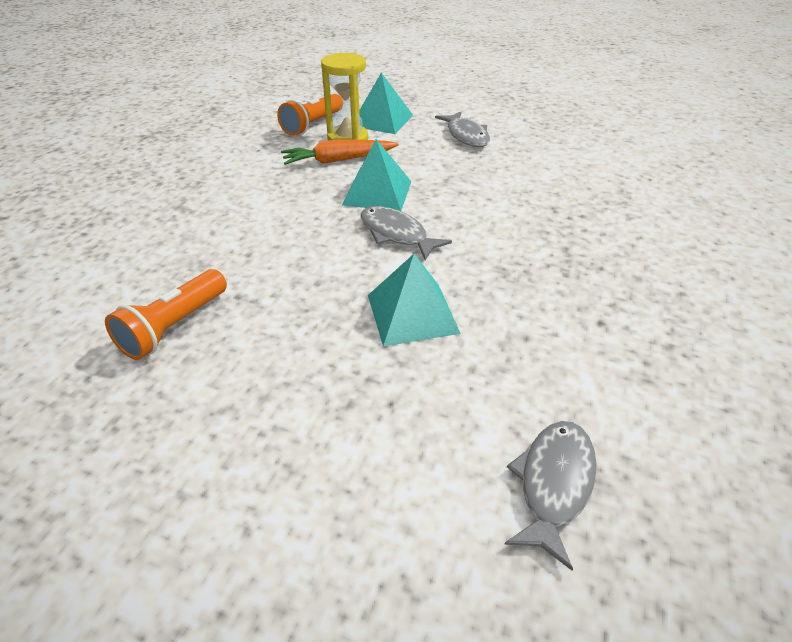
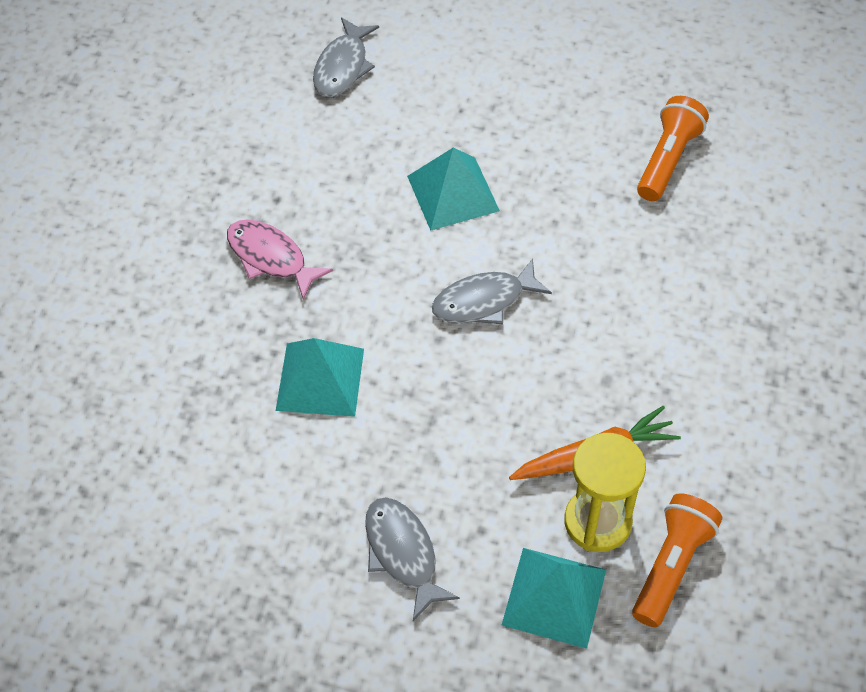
camera: 175 degrees right, 15 degrees up
turquoise pyramid [342,139,412,211] -> turquoise pyramid moved to [276,338,364,417]
grey fish [361,206,452,260] -> grey fish turned 120 degrees clockwise [432,258,552,324]
none -> pink fish [227,219,333,300]

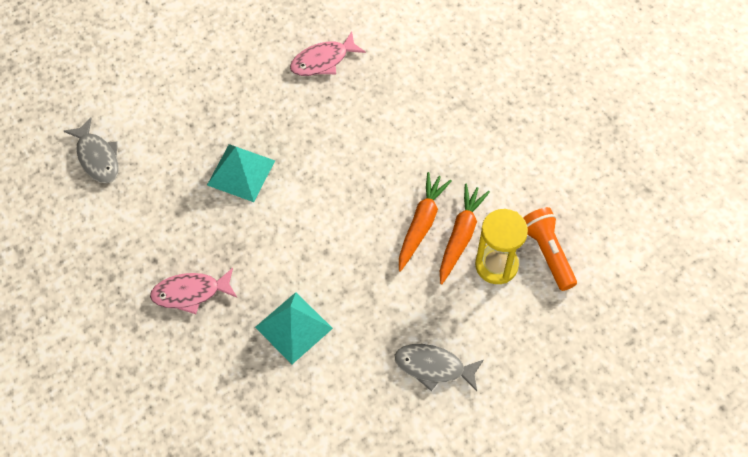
camera: 50 degrees left, 5 degrees up
grey fish [432,258,552,324] -> none
turquoise pyramid [502,548,606,649] -> none
orange flashlight [637,96,709,201] -> pink fish [290,32,366,76]
none -> orange carrot [399,172,452,271]

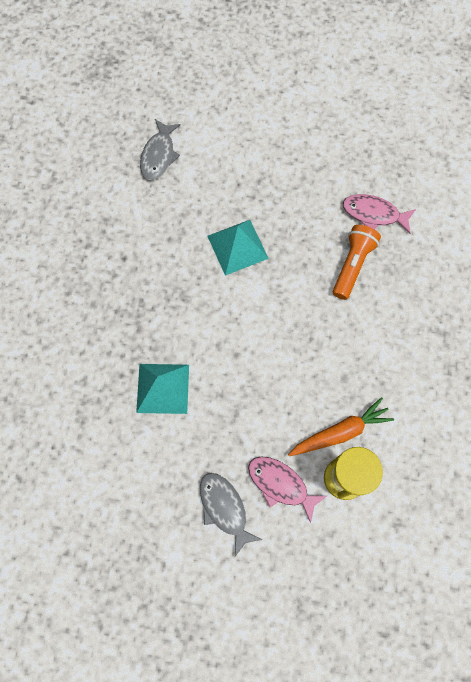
camera: 45 degrees right, 10 degrees up
pink fish [150,268,237,314] -> pink fish moved to [248,457,327,523]
orange carrot [399,172,452,271] -> none
orange flashlight [523,207,577,291] -> orange flashlight moved to [333,225,381,300]

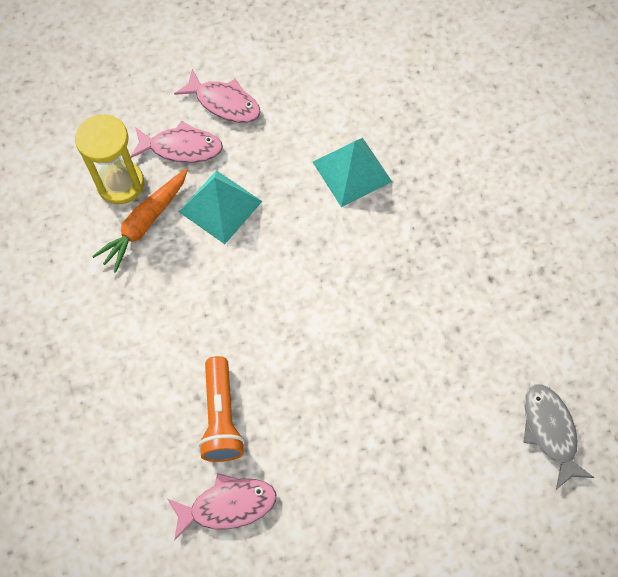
camera: 150 degrees right, 5 degrees down
grey fish [200,473,263,556] -> pink fish [174,69,261,123]
turquoise pyramid [207,220,269,276] -> turquoise pyramid moved to [179,170,262,244]

